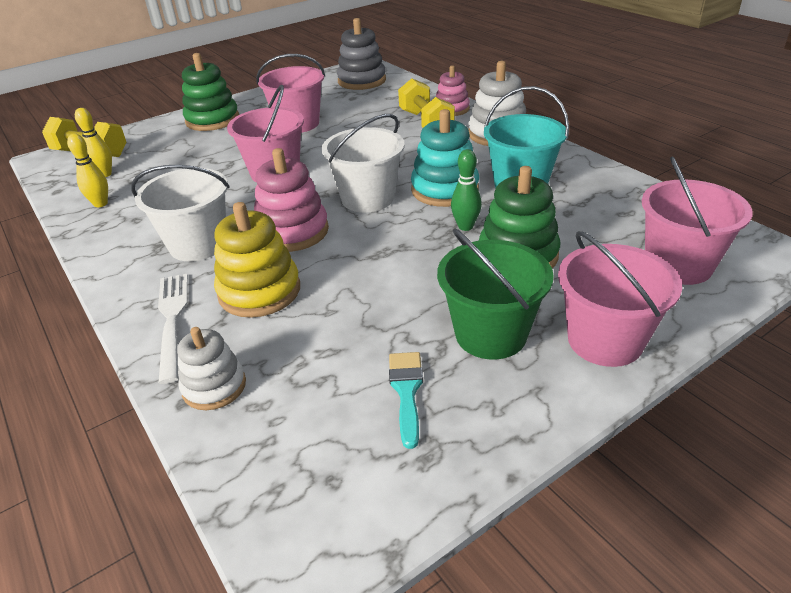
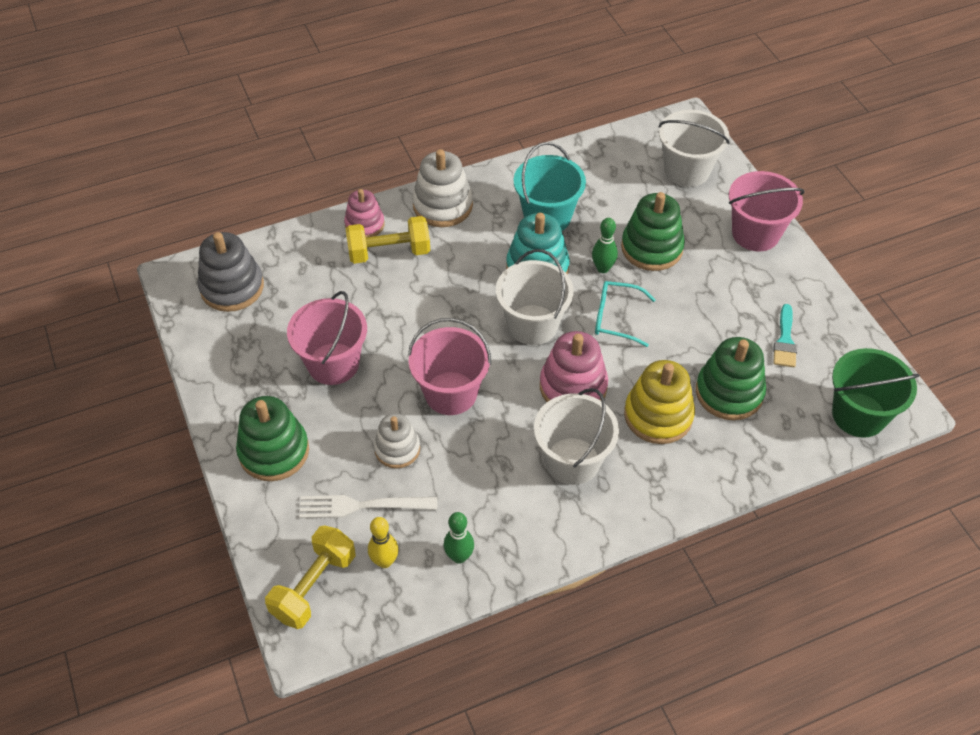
camera: 80 degrees left, 15 degrees up
yellow bowling pin [67,134,108,207] -> green bowling pin [444,512,474,564]
white fork [158,274,188,384] -> white fork moved to [299,495,437,518]
white stacking toy [177,327,246,410] -> white stacking toy moved to [374,413,420,468]
turquoise brush [389,352,423,449] -> turquoise brush turned 90 degrees counterclockwise [773,304,797,367]
green bucket [437,228,554,359] -> green bucket moved to [832,348,920,438]
pink bucket [642,156,753,285] -> white bucket [659,110,730,187]
none -> turquoise glasses [595,281,656,347]
none -> green stacking toy [696,337,766,420]

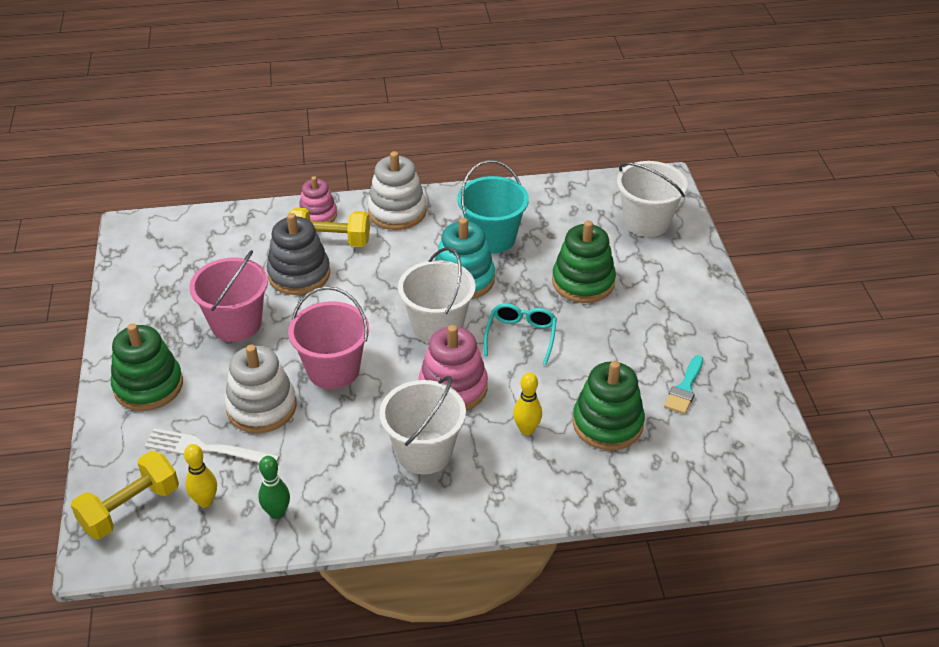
camera: 15 degrees right, 10 degrees down
grey stacking toy [197,232,264,312] -> grey stacking toy moved to [266,213,330,295]
white stacking toy [374,413,420,468] -> white stacking toy [225,345,297,433], size x1.54
green bowling pin [592,218,618,273] -> none
turquoise glasses [595,281,656,347] -> turquoise glasses turned 75 degrees clockwise [484,303,557,365]
yellow stacking toy [624,360,695,444] -> yellow bowling pin [513,372,542,435]
pink bucket [729,171,804,252] -> none
green bucket [832,348,920,438] -> none

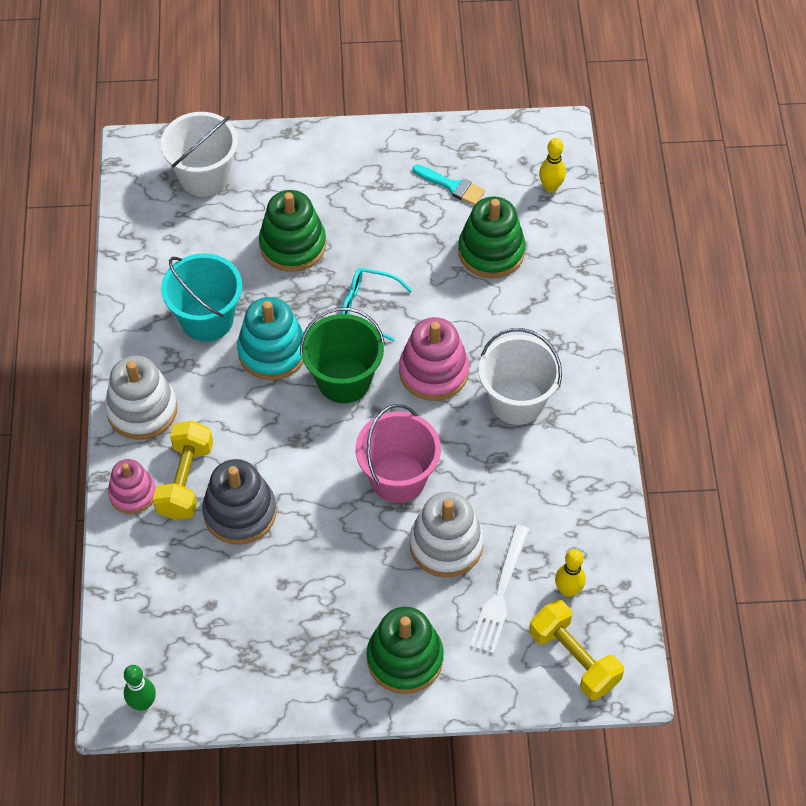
camera: 85 degrees left, 15 degrees up
pink bucket [189,250,268,342] -> none
green bowling pin [258,456,290,519] -> green bowling pin moved to [124,665,156,711]
white bucket [398,247,476,344] -> green bucket [300,307,385,403]
yellow bowling pin [513,372,542,435] -> yellow bowling pin moved to [539,138,566,193]

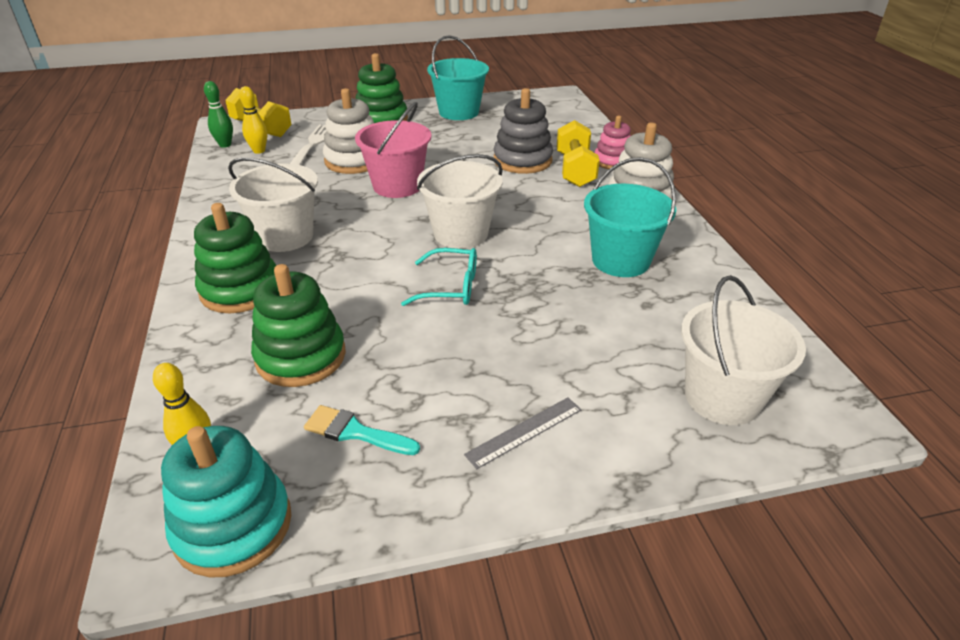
camera: 170 degrees right, 20 degrees down
green bowling pin [124,665,156,711] -> green bowling pin moved to [204,81,233,148]
turquoise stacking toy [237,297,304,380] -> turquoise stacking toy moved to [161,426,291,578]
green stacking toy [259,190,326,272] -> green stacking toy moved to [194,203,276,313]
green bucket [300,307,385,403] -> white bucket [417,154,503,249]
pink stacking toy [399,317,469,401] -> none
none -> turquoise bucket [427,35,489,120]
none -> grey ruler [464,397,582,469]

